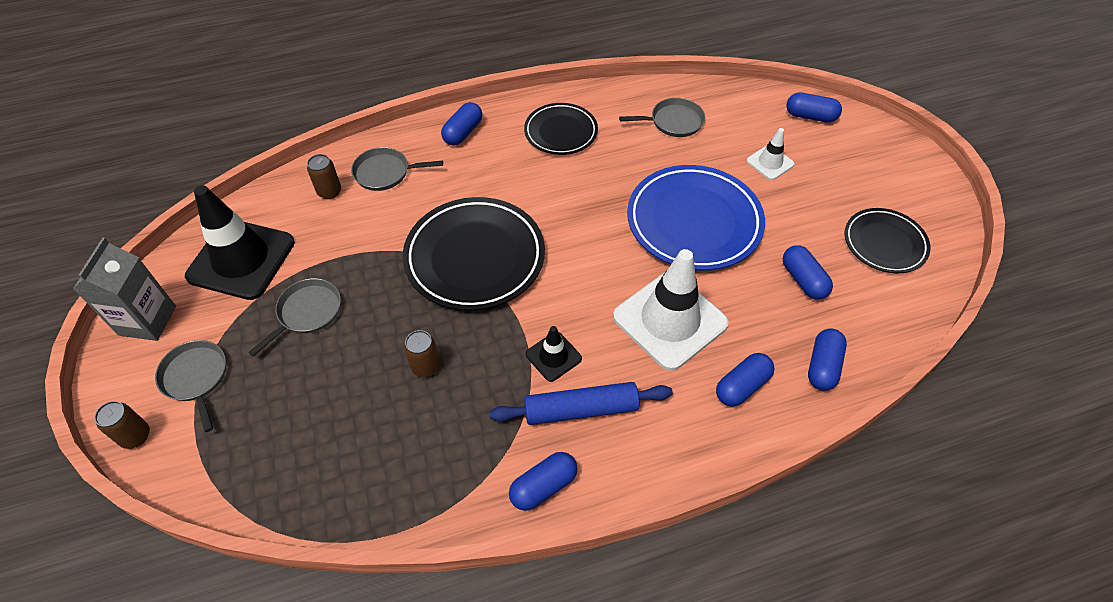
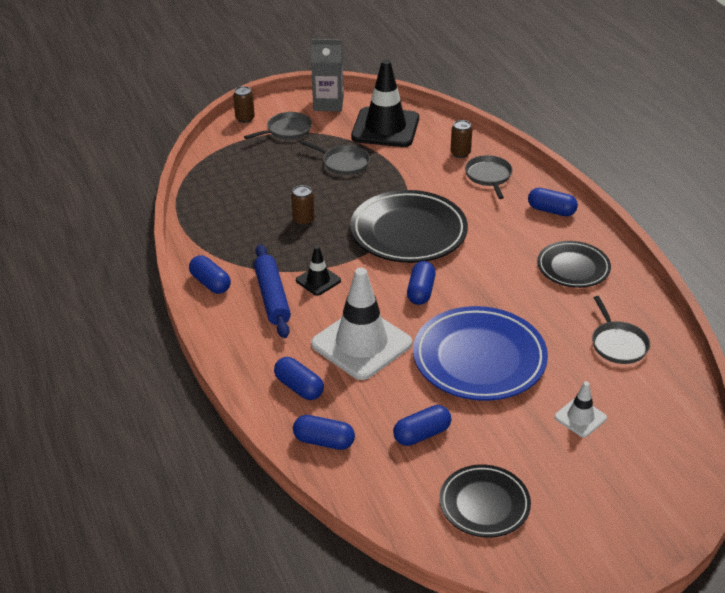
camera: 85 degrees right, 15 degrees down
blue capsule [786,92,842,122] -> blue capsule moved to [407,261,436,305]

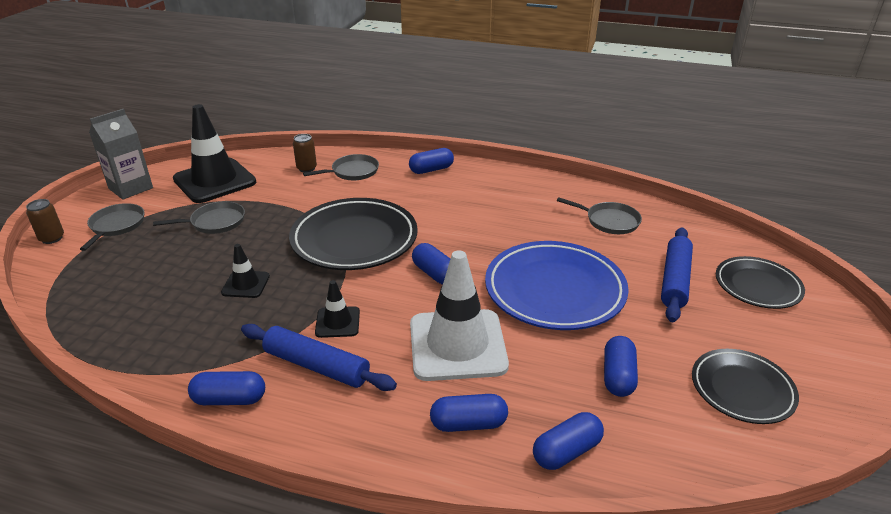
camera: 50 degrees left, 5 degrees down
brown can [291,185,315,226] -> black traffic cone [221,244,270,298]
grey pan [465,155,513,199] -> grey pan turned 120 degrees clockwise [303,154,379,180]
black plate [537,241,611,288] -> black plate moved to [716,256,805,309]
white traffic cone [554,381,607,437] -> blue rolling pin [661,227,693,322]

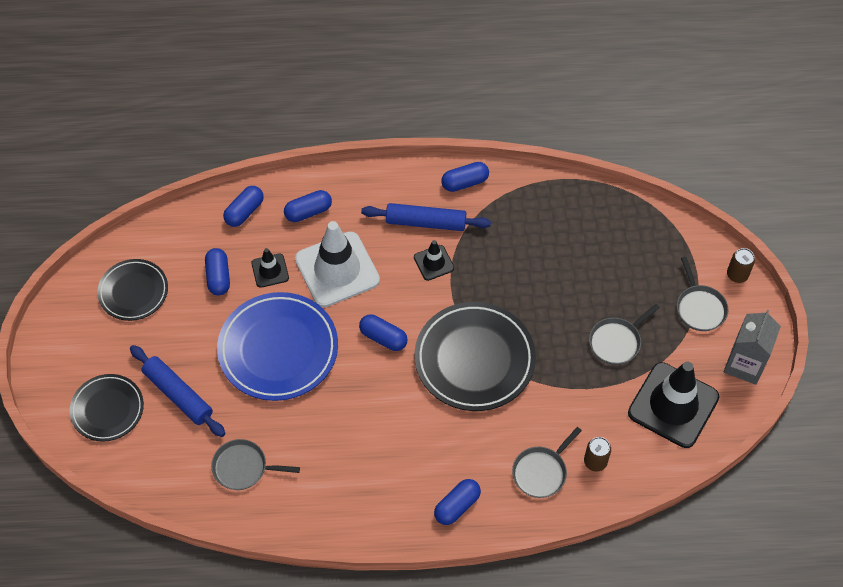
camera: 160 degrees right, 25 degrees up
black traffic cone [221,244,270,298] -> black traffic cone moved to [251,248,289,288]
blue rolling pin [661,227,693,322] -> blue rolling pin turned 45 degrees counterclockwise [130,345,226,437]

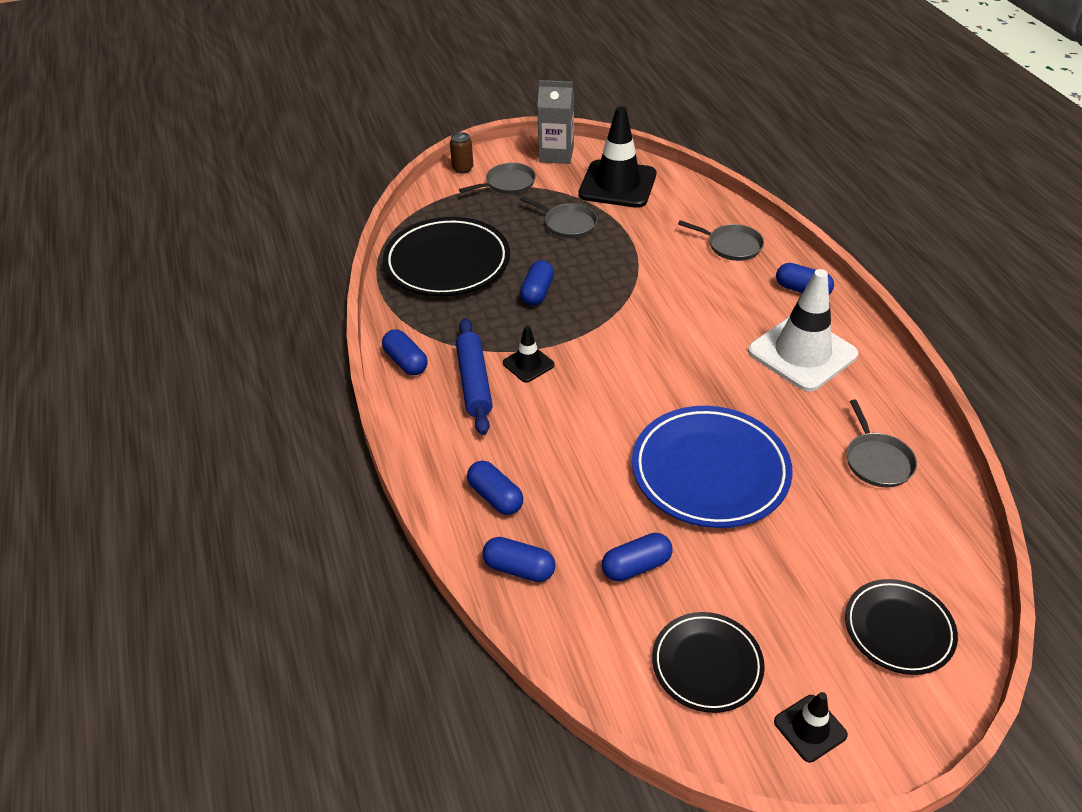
camera: 105 degrees left, 15 degrees down
blue rolling pin [130,345,226,437] -> none
black traffic cone [251,248,289,288] -> black traffic cone moved to [774,692,848,763]
white traffic cone [295,221,380,307] -> white traffic cone moved to [748,269,858,392]
blue capsule [359,314,407,351] -> blue capsule moved to [520,260,554,306]
black plate [414,302,536,411] -> black plate moved to [383,217,510,296]
brown can [584,437,611,472] -> none

